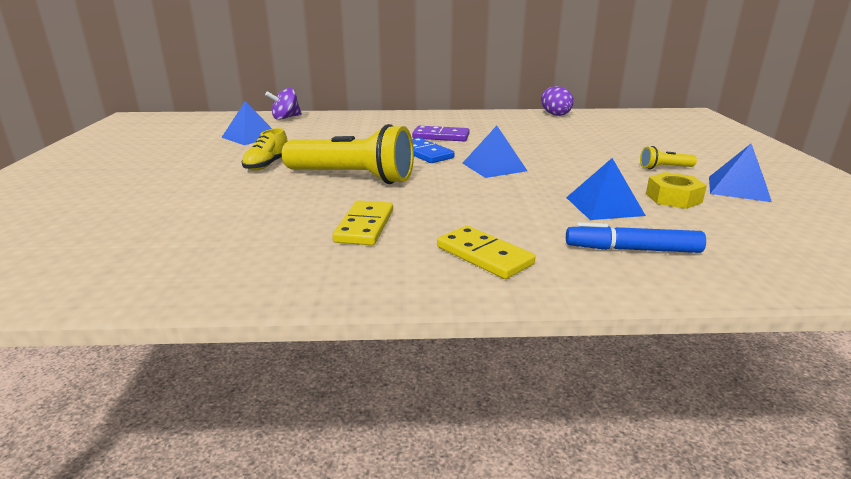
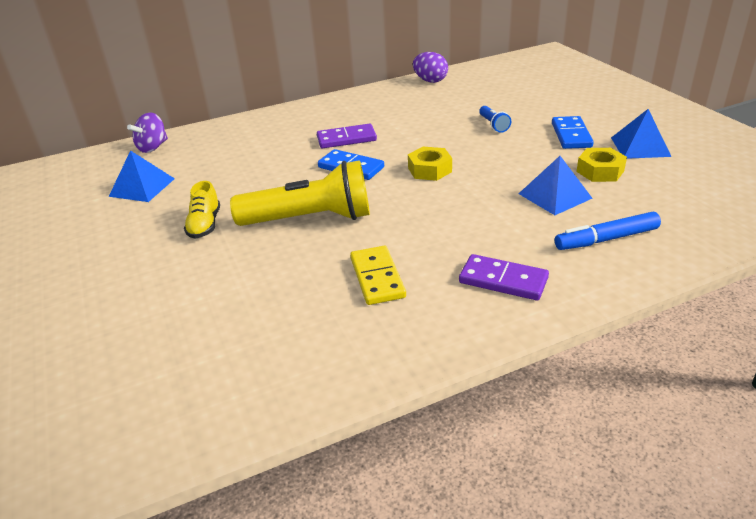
camera: 20 degrees left, 10 degrees up
yellow domino [437,226,535,279] -> purple domino [459,254,549,300]
blue pyramid [463,126,527,178] -> yellow nut [408,147,452,181]
yellow flashlight [640,146,697,169] -> blue domino [552,116,594,149]
none -> blue flashlight [479,106,511,133]

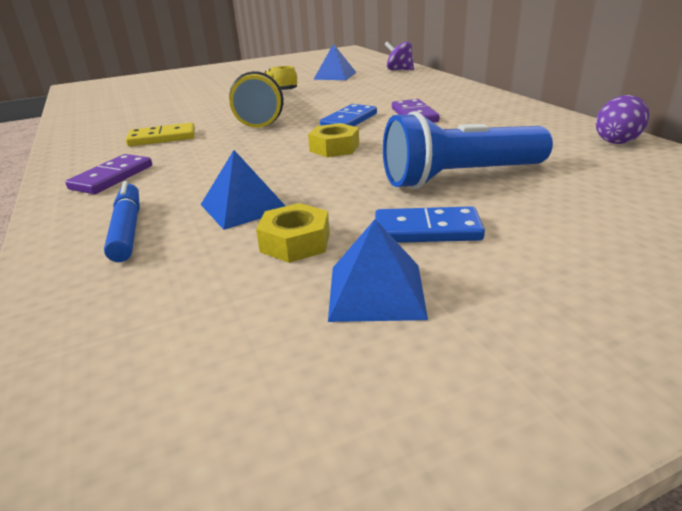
camera: 90 degrees right, 5 degrees down
blue flashlight [479,106,511,133] -> blue flashlight [383,111,553,189], size x2.36

